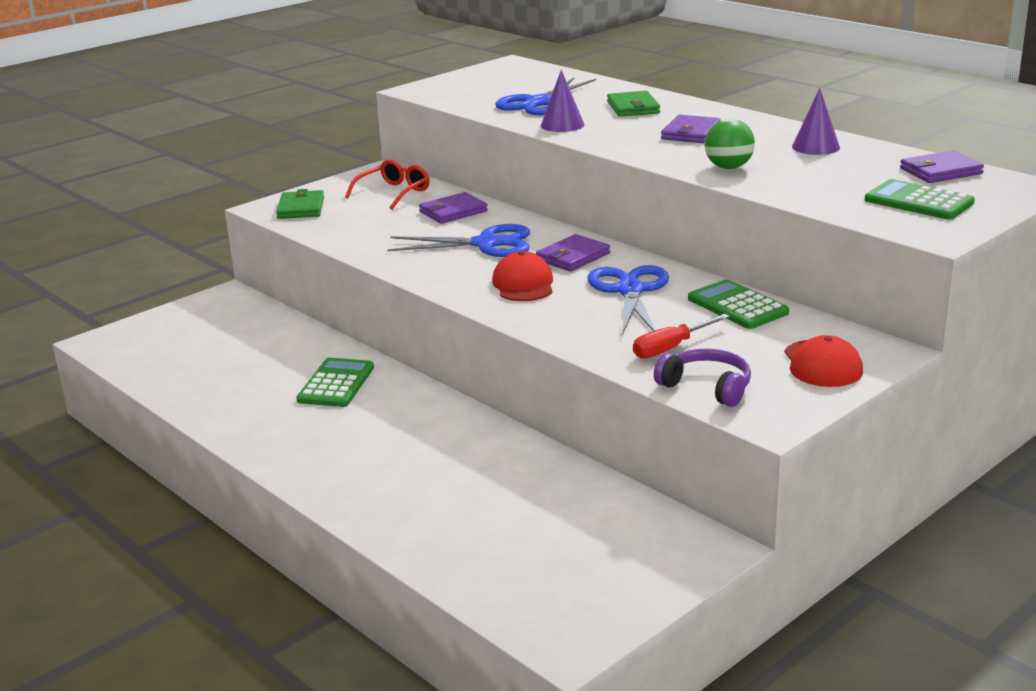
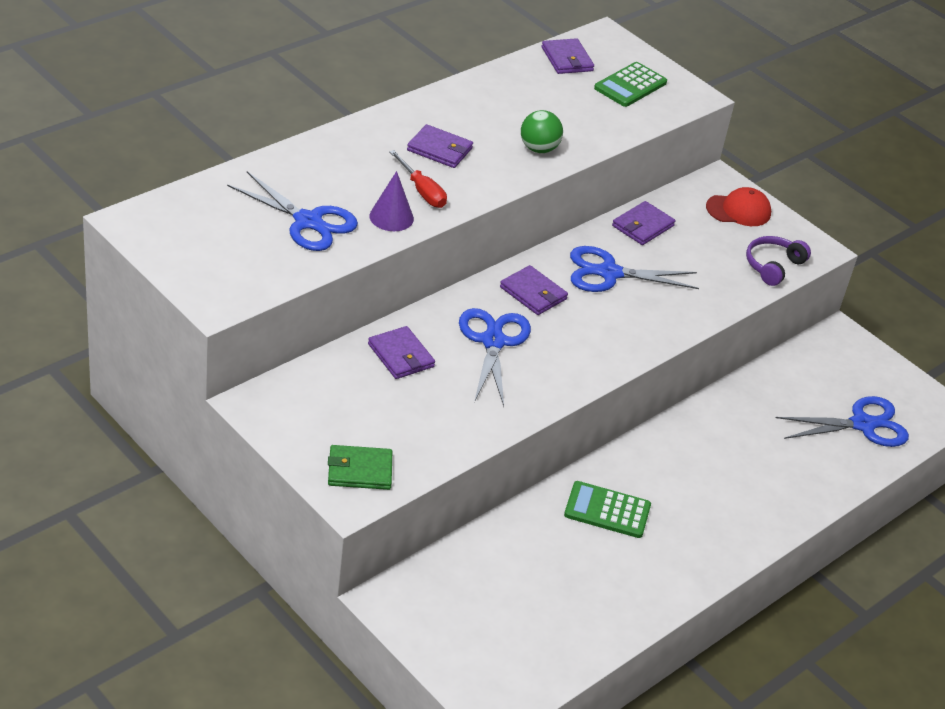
camera: 95 degrees left, 15 degrees up
red glasses [345,159,430,210] -> none
red cap [492,251,553,301] -> none
green wallet [607,91,660,117] -> none
red screwdriver [633,314,730,359] -> red screwdriver moved to [389,150,447,208]
green calculator [688,279,789,329] -> purple wallet [612,201,675,245]
purple cone [792,88,840,155] -> none
none -> blue scissors [776,396,909,447]

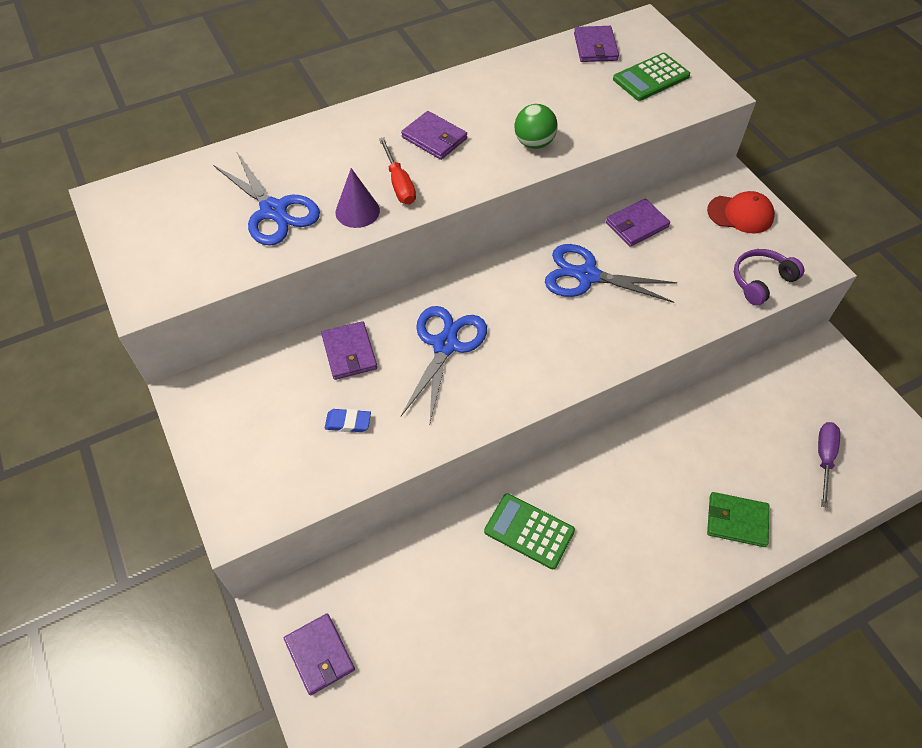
camera: 20 degrees right, 15 degrees up
green wallet [328,445,392,490] -> green wallet moved to [707,492,769,547]
purple wallet [500,265,568,315] -> purple wallet moved to [284,613,355,695]
blue scissors [776,396,909,447] -> purple screwdriver [818,422,840,508]
none -> blue eraser [325,409,371,432]

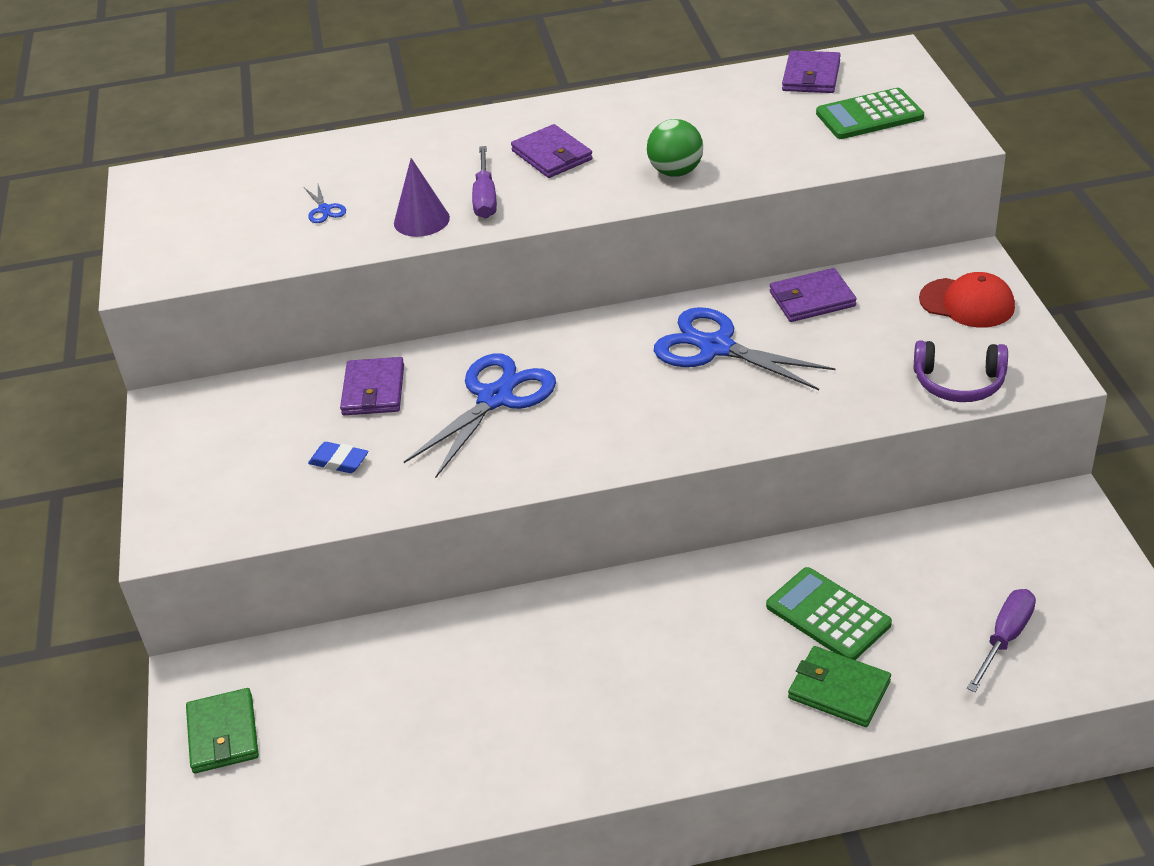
camera: 20 degrees right, 15 degrees down
blue scissors [213,153,320,246] -> blue scissors [305,184,346,223], size x0.42
purple wallet [284,613,355,695] -> green wallet [186,688,259,773]
red screwdriver [379,137,416,205] -> purple screwdriver [472,146,497,219]
green calculator [484,493,575,569] -> green calculator moved to [766,567,892,660]
purple headphones [734,249,804,306] -> purple headphones turned 150 degrees counterclockwise [914,340,1008,402]

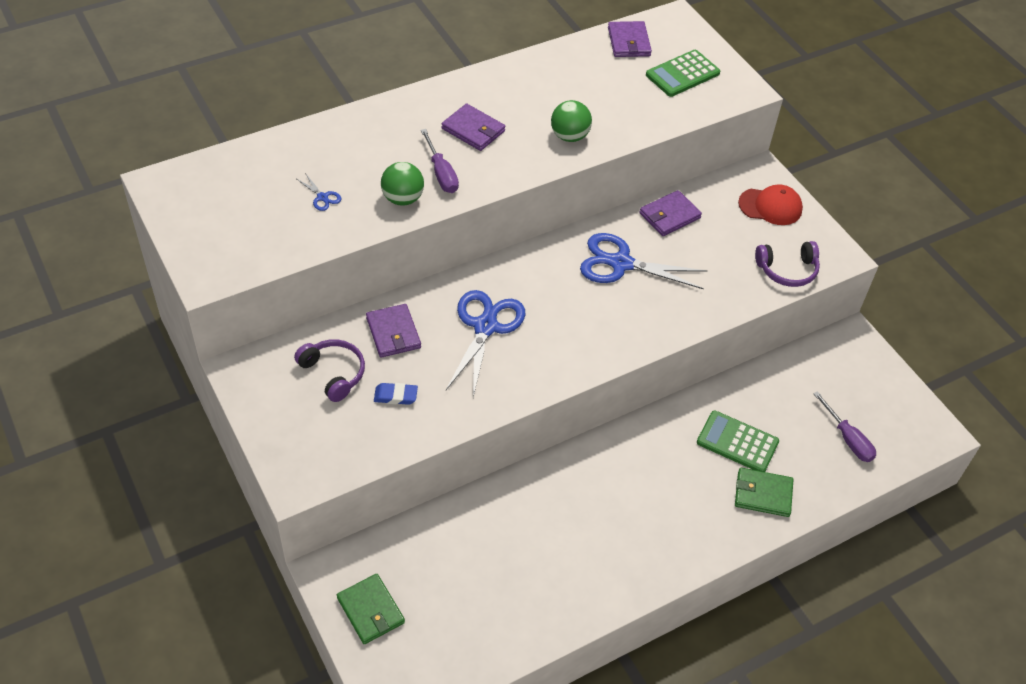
camera: 25 degrees left, 10 degrees up
purple cone [394,158,450,237] -> green ball [381,162,424,206]
purple screwdriver [967,589,1036,692] -> purple screwdriver turned 135 degrees clockwise [813,391,876,462]
none -> purple headphones [294,339,365,402]

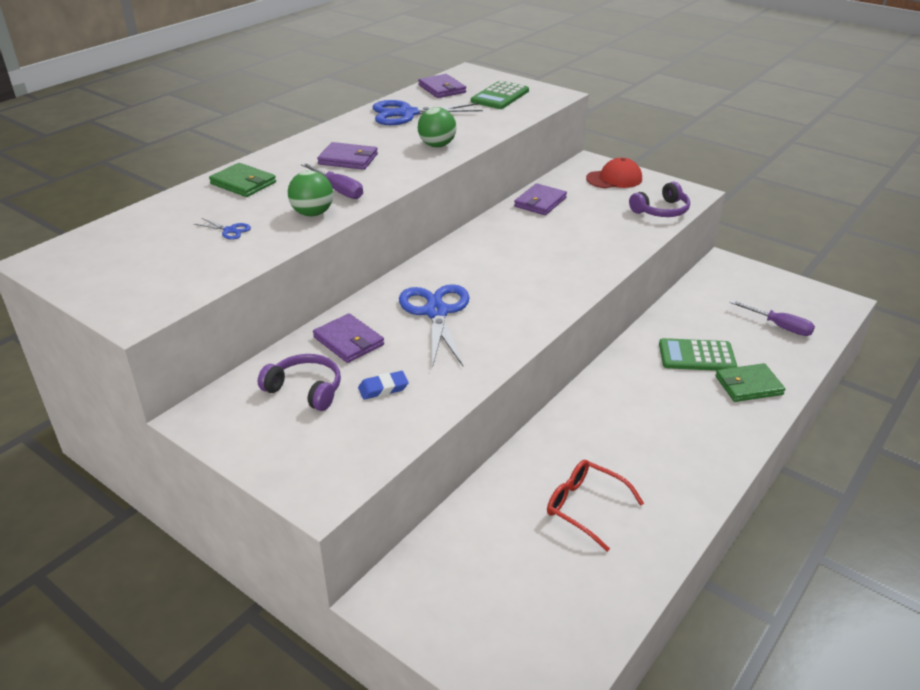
camera: 20 degrees left, 15 degrees down
green wallet [337,574,405,644] -> green wallet moved to [209,163,276,197]
blue scissors [580,233,707,289] -> blue scissors moved to [373,100,483,125]
none -> red glasses [547,460,644,552]

